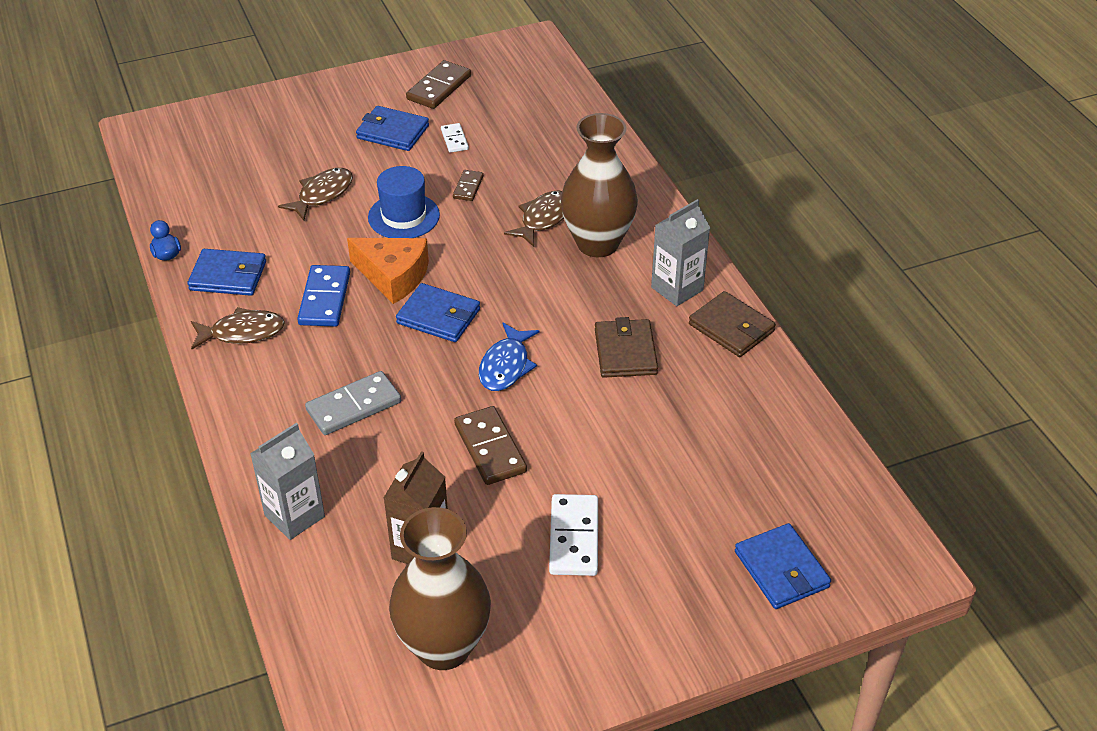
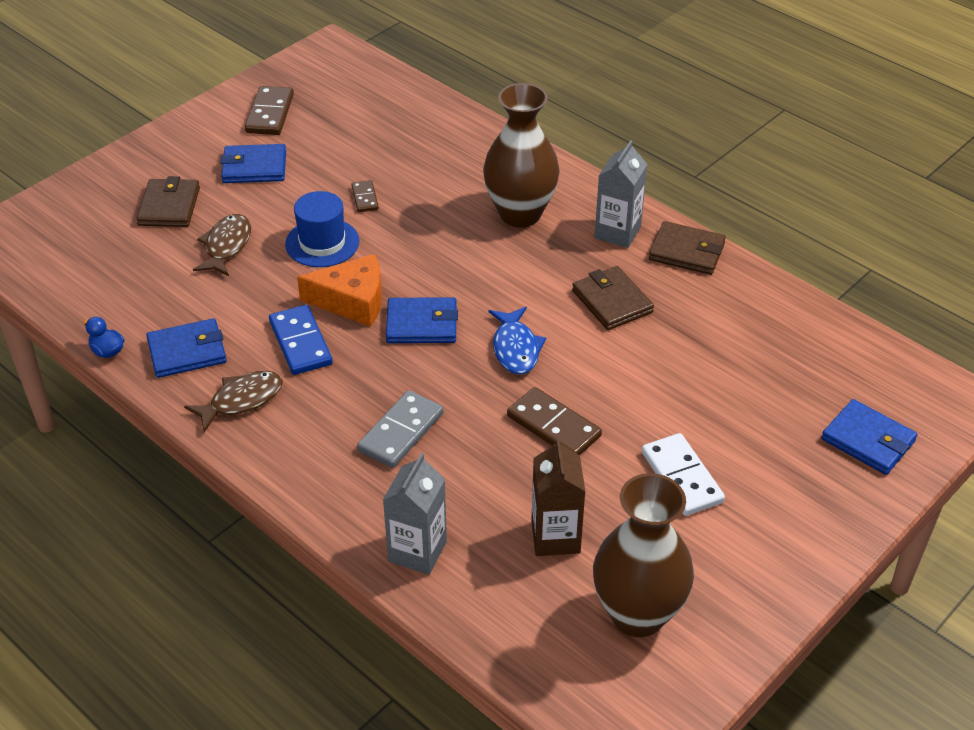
camera: 25 degrees left, 0 degrees up
white domino [441,123,469,153] -> none
brown fish [504,190,564,247] -> none
none -> brown wallet [136,176,200,227]

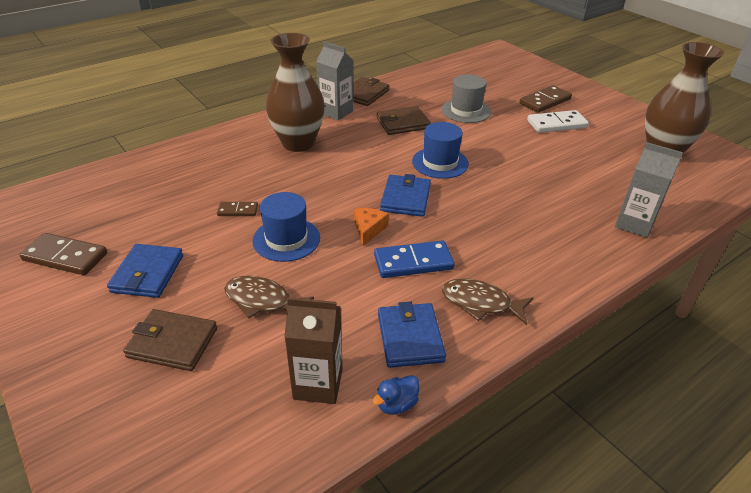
camera: 80 degrees left, 5 degrees down
brown fish [184,371,283,432] -> brown fish turned 45 degrees counterclockwise [442,278,533,325]
orange cheese [297,254,382,327] -> orange cheese [354,208,389,246], size x0.58
grey domino [357,390,444,468] -> none
blue fish [488,307,546,375] -> blue hat [412,122,469,179]
brown domino [507,387,602,455] -> brown domino moved to [519,85,572,113]
brown carton [531,438,586,556] -> brown carton moved to [284,297,343,404]
blue wallet [821,399,918,475] -> none
none -> grey hat [441,74,491,123]

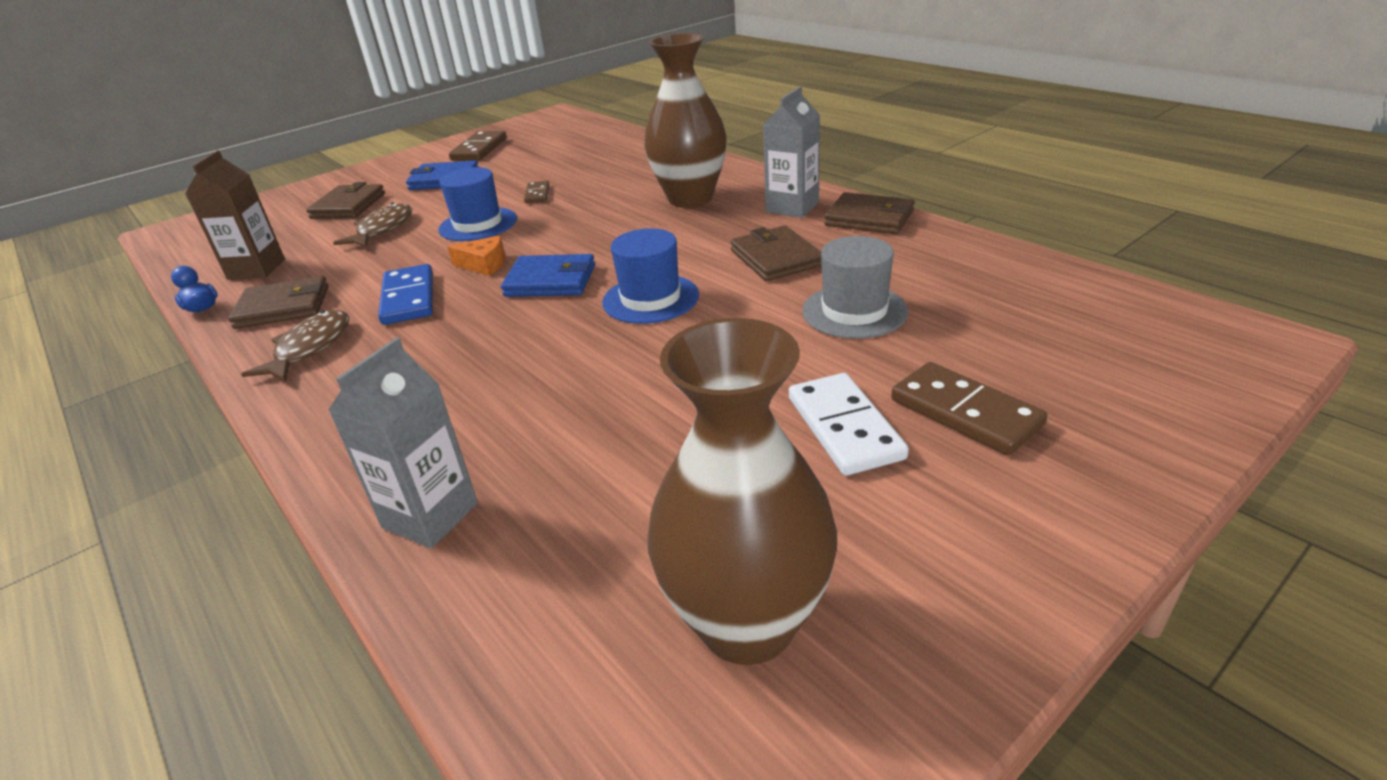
camera: 90 degrees right, 5 degrees down
blue wallet [378,301,446,368] -> brown wallet [228,276,329,329]

